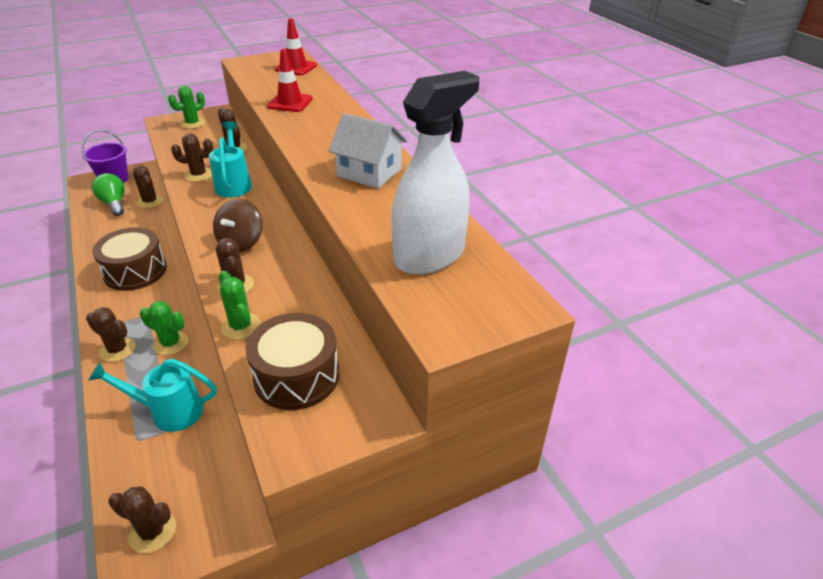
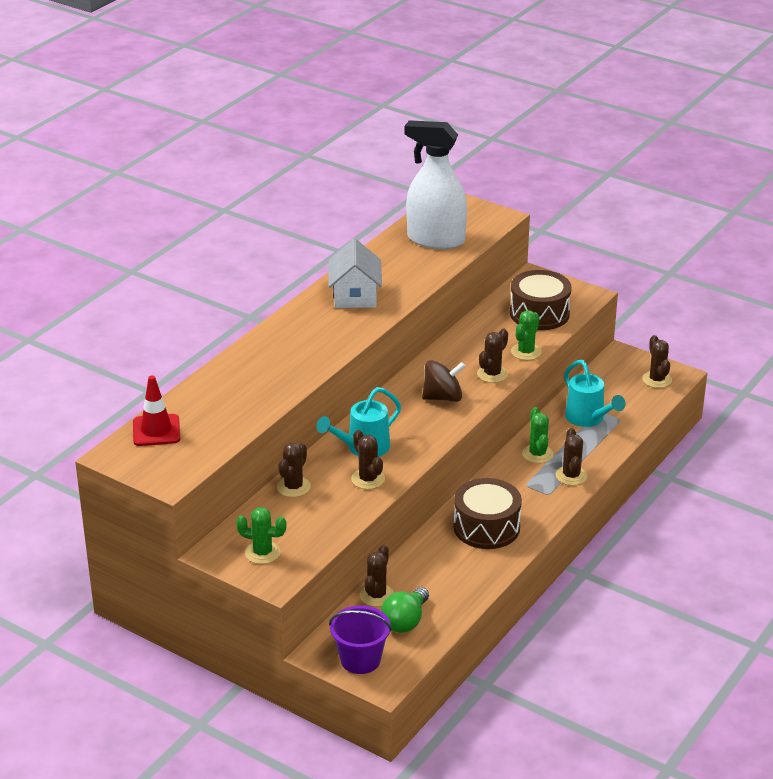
camera: 120 degrees left, 5 degrees down
red traffic cone [267,49,313,112] -> none

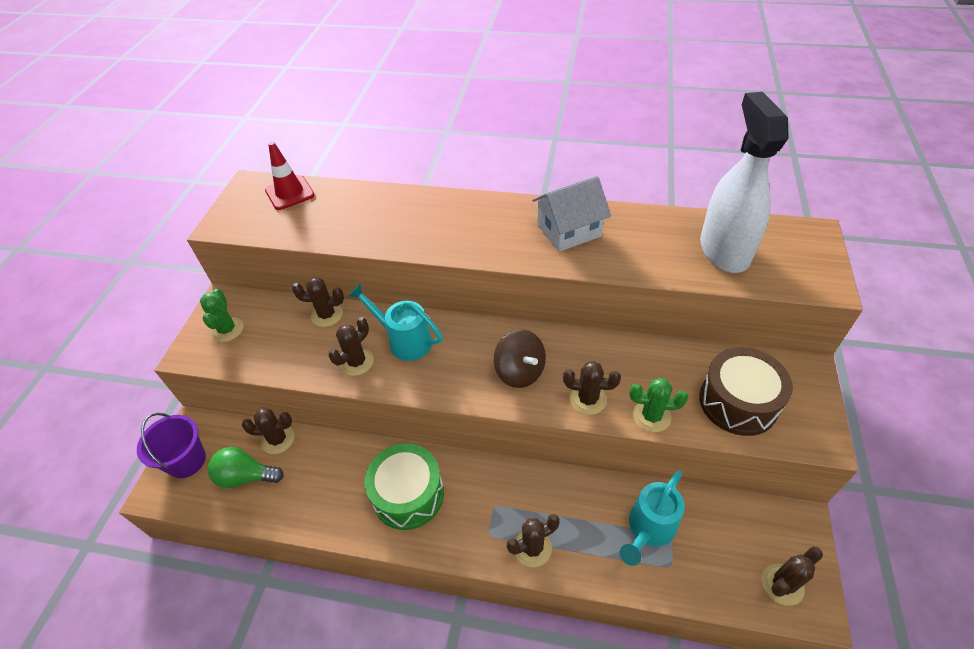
camera: 70 degrees right, 15 degrees up
brown drum [453,478,522,549] -> green drum [365,443,444,530]
green cactus [522,407,554,463] -> none

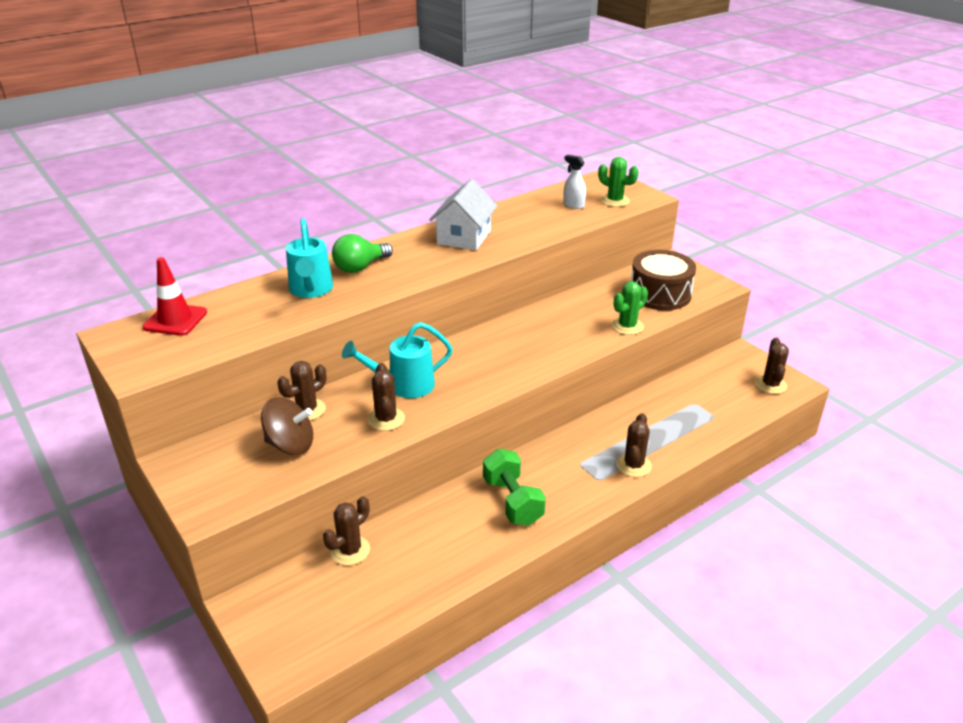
camera: 50 degrees left, 15 degrees down
purple bucket [137,412,206,478] -> none
green cactus [200,289,243,342] -> green cactus moved to [598,157,639,207]
green light bulb [208,447,284,488] -> green light bulb moved to [332,234,393,273]
green drum [365,443,444,530] -> green dumbbell [483,449,546,526]
brown spinning top [494,329,546,388] -> brown spinning top moved to [261,397,313,455]
brown cactus [563,361,621,415] -> none
turquoise watering can [620,471,685,566] -> turquoise watering can moved to [286,218,333,298]
white spray bottle [700,92,789,273] -> white spray bottle [563,155,586,209], size x0.40

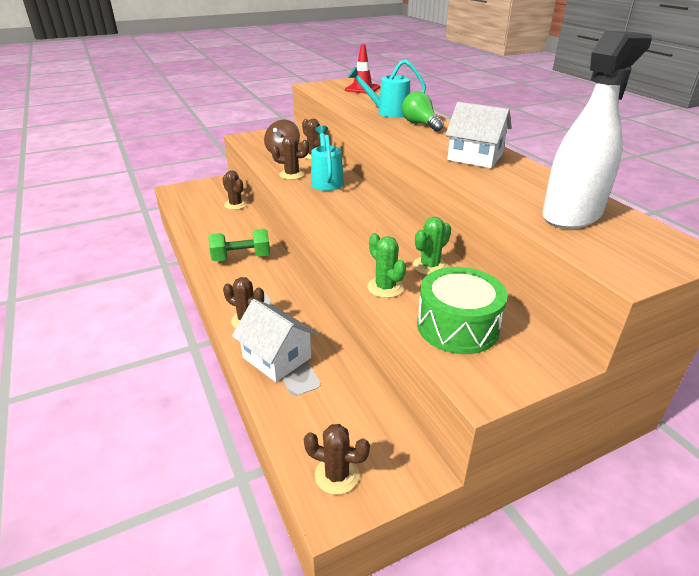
camera: 100 degrees right, 0 degrees up
white spray bottle [563,155,586,209] -> white spray bottle [542,31,652,229], size x2.50
green cactus [598,157,639,207] -> green cactus moved to [413,217,451,275]
brown drum [631,250,696,310] -> green drum [417,267,508,354]
none -> white house [232,299,317,382]

